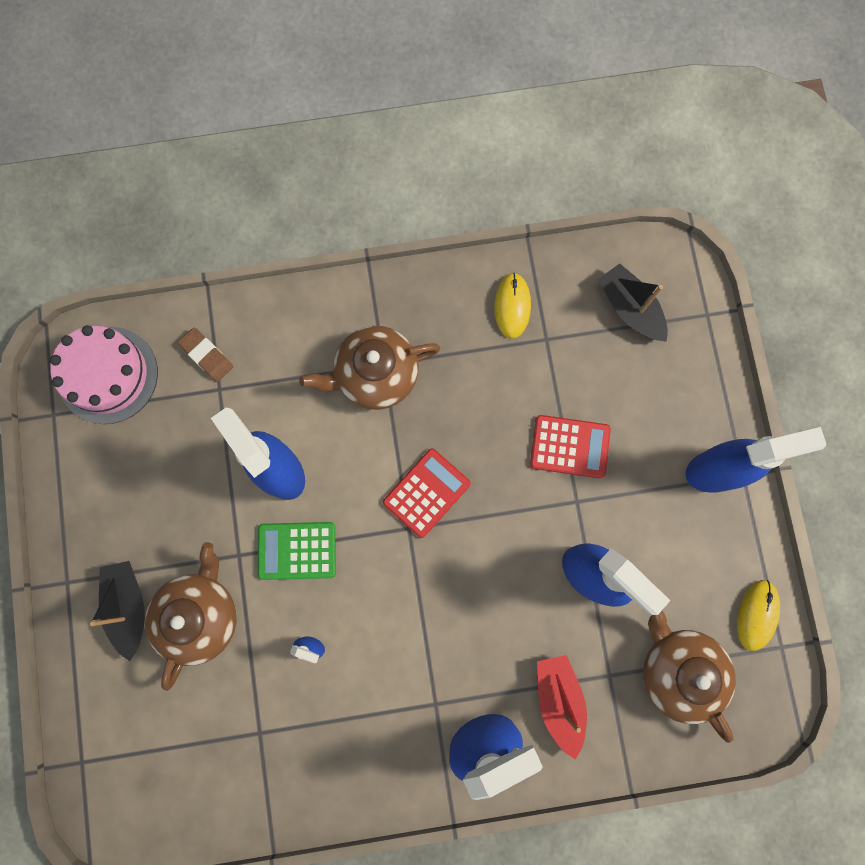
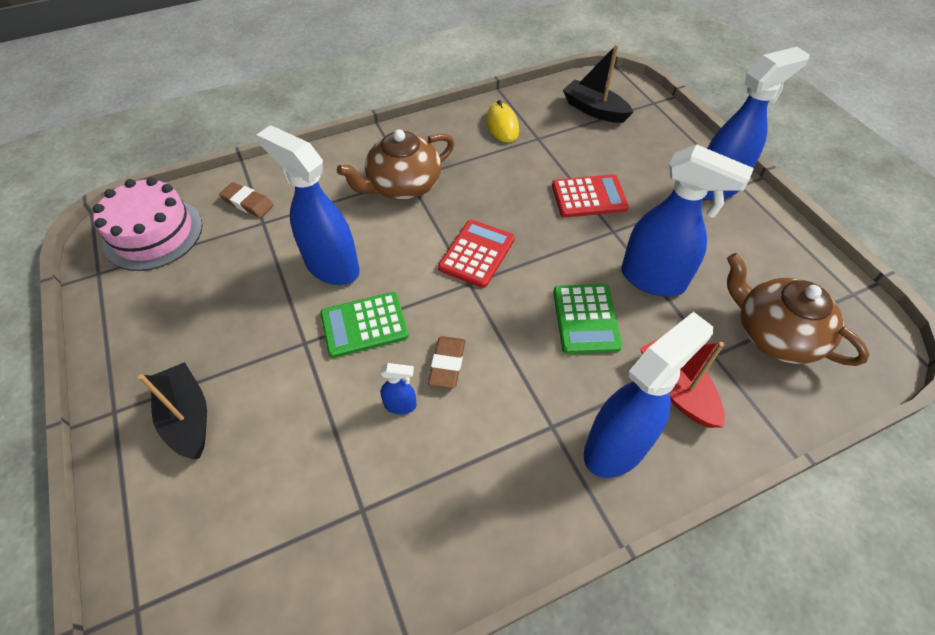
camera: 15 degrees left, 25 degrees down
brown teapot [145,542,236,691] -> none
yellow mouse [737,580,780,651] -> none
none -> brown eraser [428,336,465,388]
none -> green calculator [553,284,622,354]

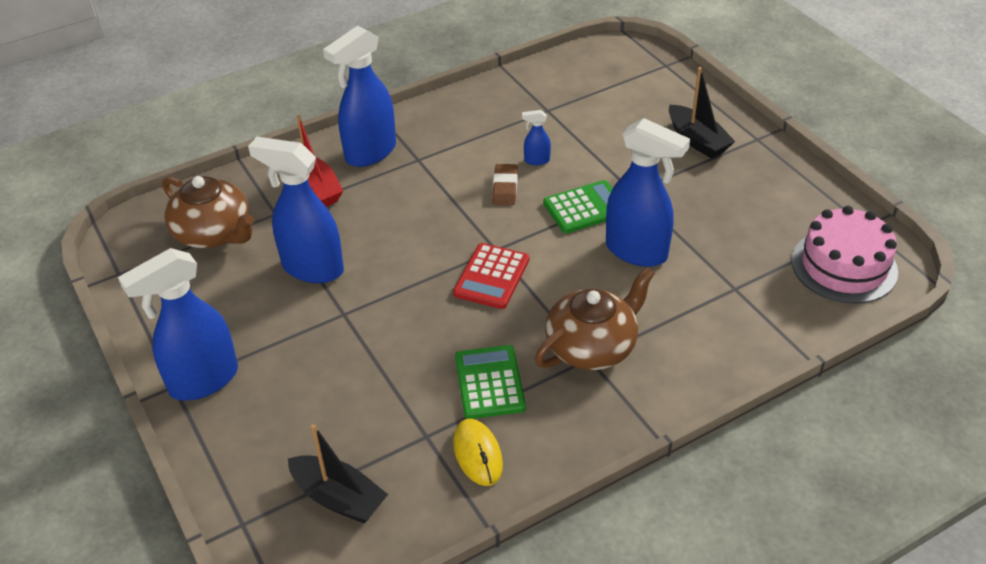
camera: 175 degrees right, 10 degrees down
brown eraser [219,182,273,218] -> none
red calculator [552,174,629,218] -> none
green calculator [553,284,622,354] -> green calculator moved to [455,345,526,419]

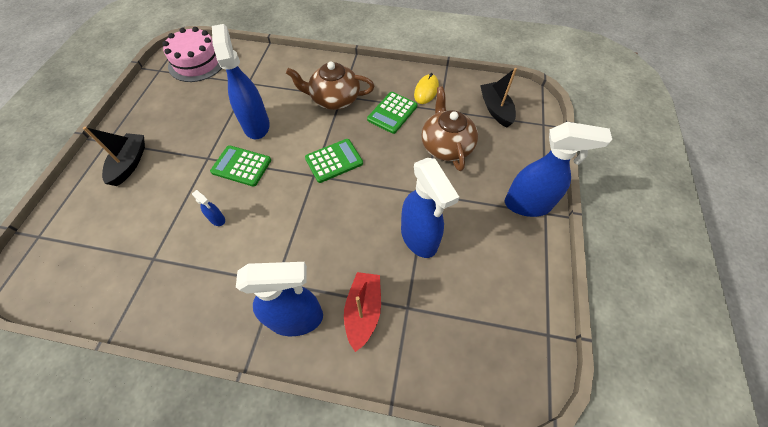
camera: 140 degrees left, 15 degrees up
brown teapot [162,176,254,248] -> brown teapot moved to [421,86,478,171]
red calculator [453,243,529,309] -> green calculator [305,139,363,183]
brown eraser [492,164,518,206] -> none

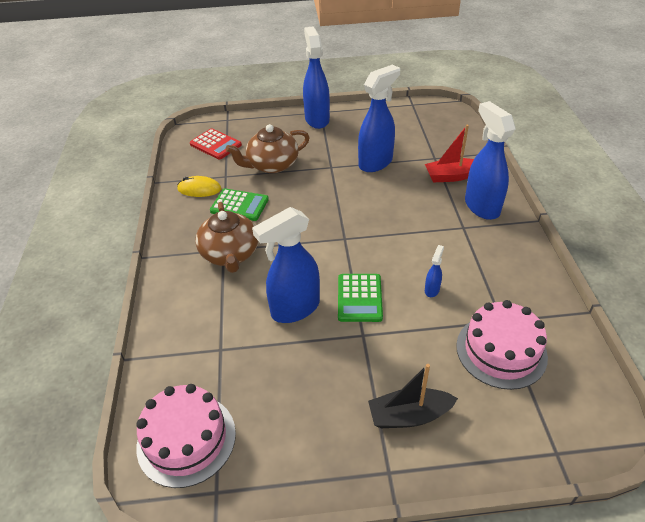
camera: 105 degrees left, 15 degrees down
green calculator [305,139,363,183] -> none
black boat [480,68,517,127] -> red calculator [190,128,242,160]
none -> pink cake [456,300,548,390]

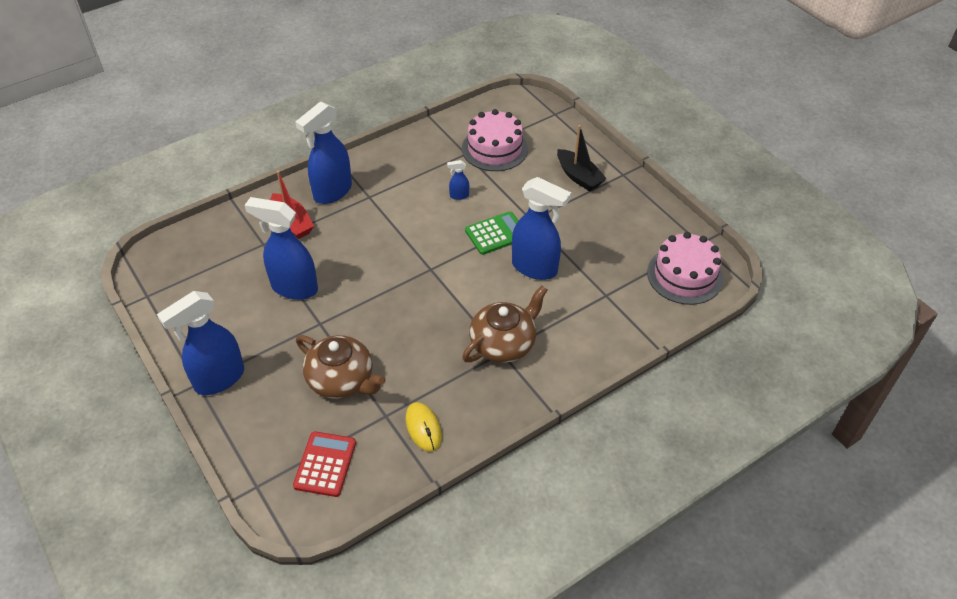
camera: 120 degrees left, 5 degrees up
green calculator [210,188,269,221] -> none

